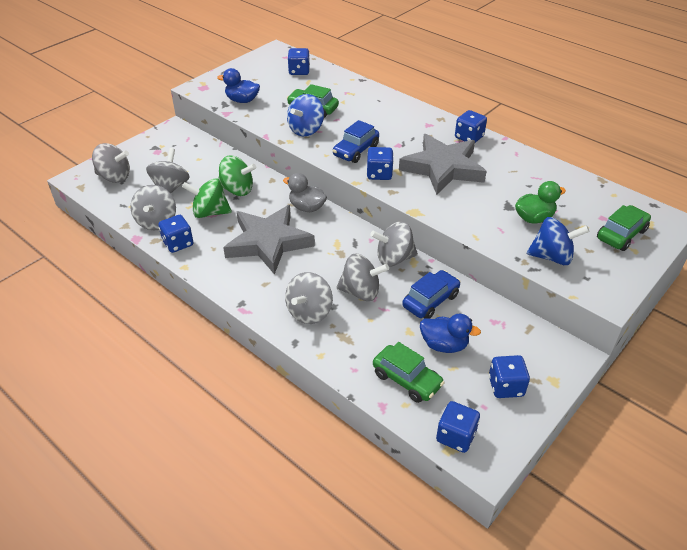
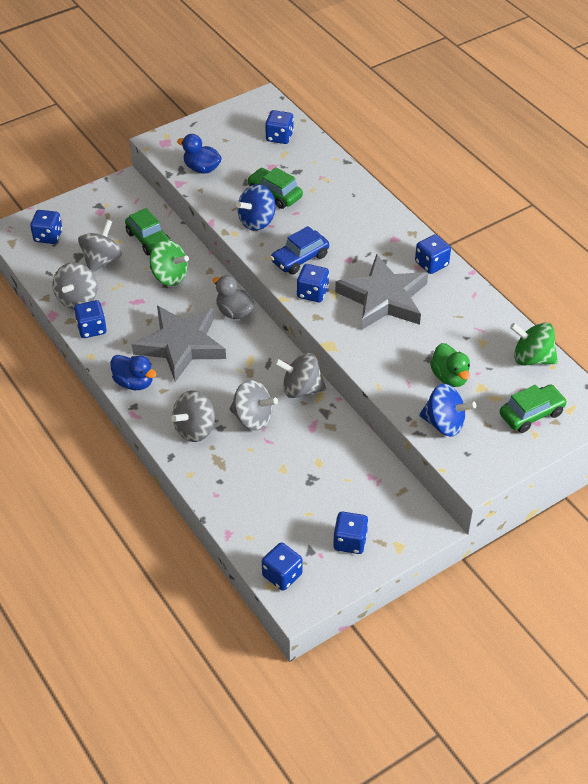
camera: 15 degrees right, 5 degrees up
grey spinning top [92,143,130,183] -> blue dice [30,210,62,244]
green spinning top [182,178,232,218] -> green spinning top moved to [510,323,558,365]
green car [373,342,445,403] -> green car moved to [125,208,171,255]
blue car [402,270,461,319] -> none
blue duck [420,314,481,353] -> blue duck moved to [110,355,156,390]
green duck [515,181,566,223] -> green duck turned 75 degrees clockwise [430,343,470,387]

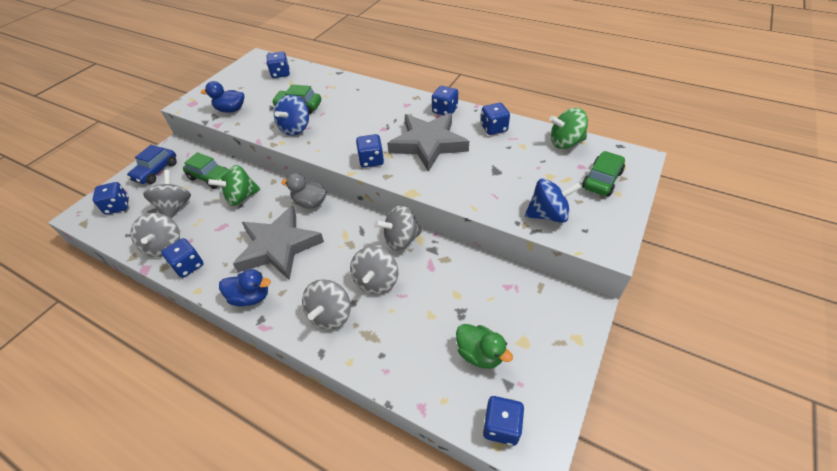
camera: 25 degrees left, 0 degrees up
green spinning top [150,240,189,286] -> green spinning top turned 150 degrees clockwise [208,165,261,206]
grey spinning top [230,380,278,431] -> grey spinning top turned 105 degrees clockwise [350,246,398,294]
blue car [270,226,329,275] -> blue car moved to [127,145,177,184]
blue dice [333,512,368,554] -> blue dice moved to [481,103,510,135]
green duck [430,343,470,387] -> green duck moved to [456,324,513,369]

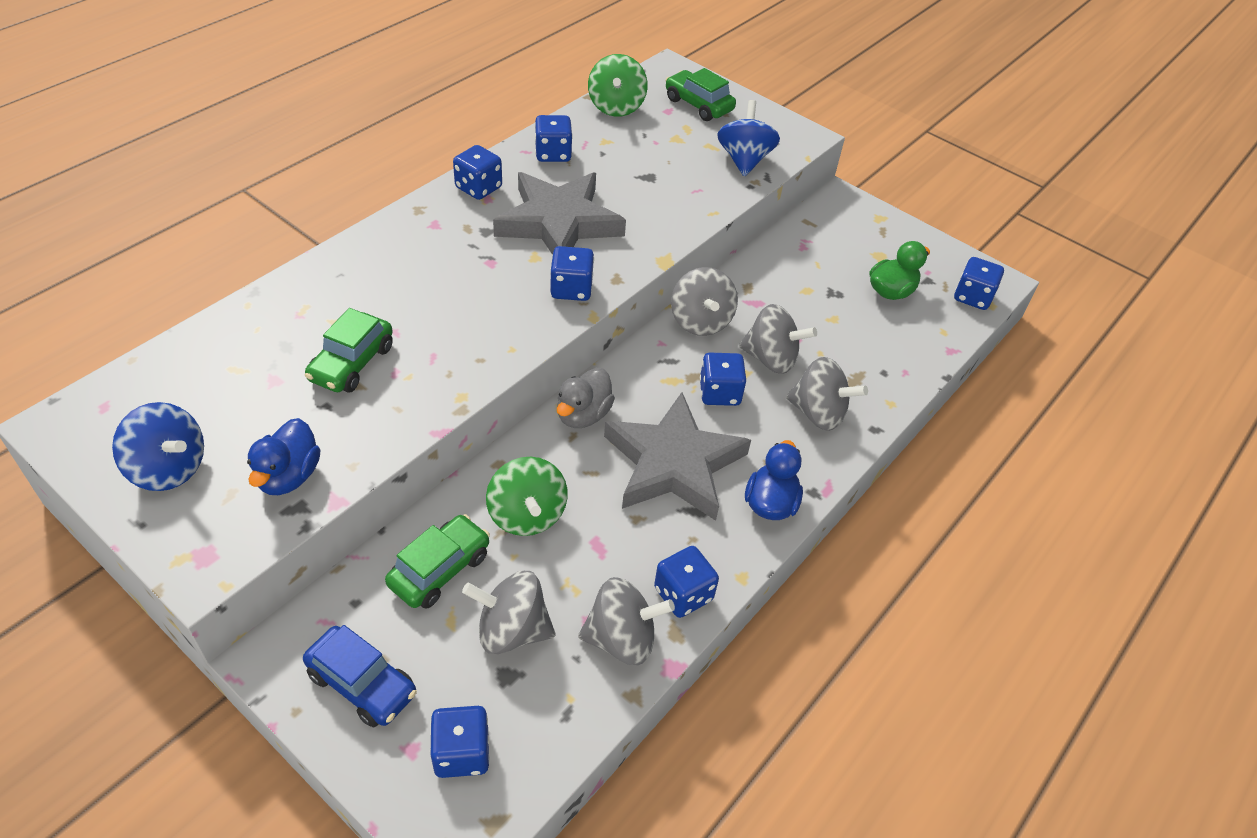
camera: 85 degrees left, 0 degrees up
blue dice [267,51,290,78] -> blue dice moved to [700,353,746,406]
blue spinning top [274,95,309,136] -> blue spinning top moved to [112,402,204,491]

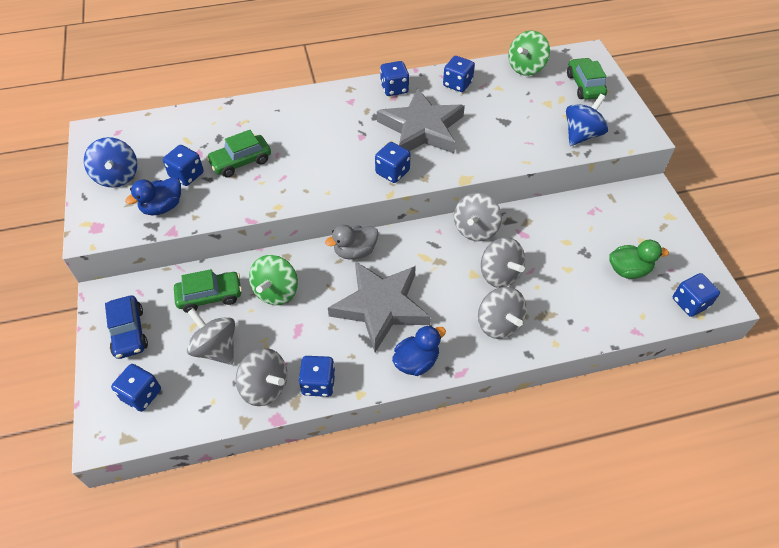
camera: 40 degrees right, 5 degrees up
blue dice [700,353,746,406] -> blue dice moved to [163,145,204,186]

